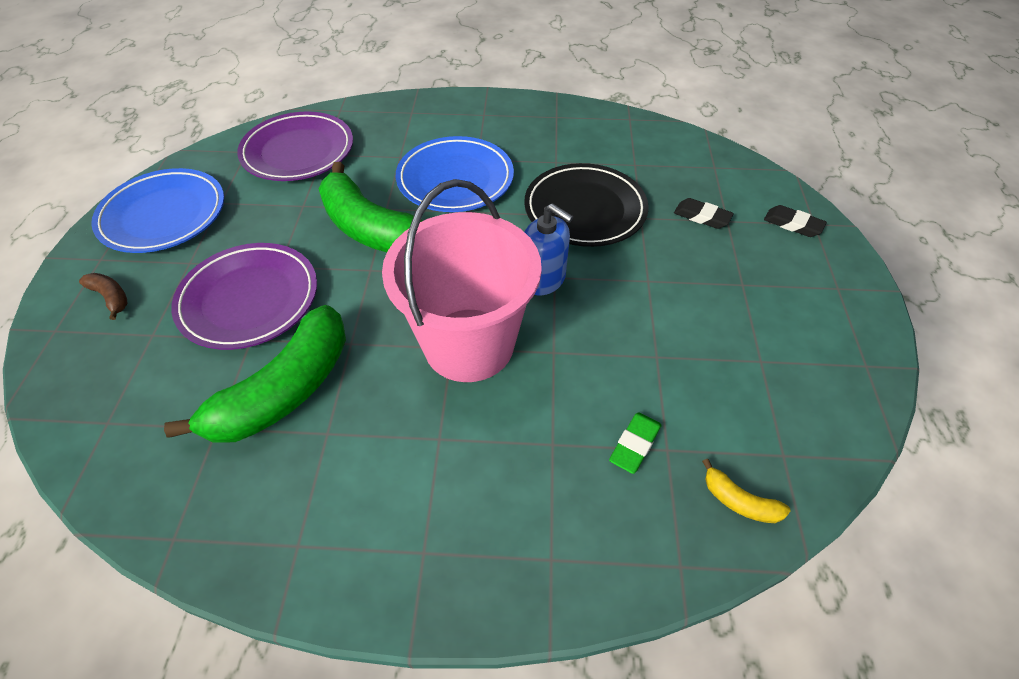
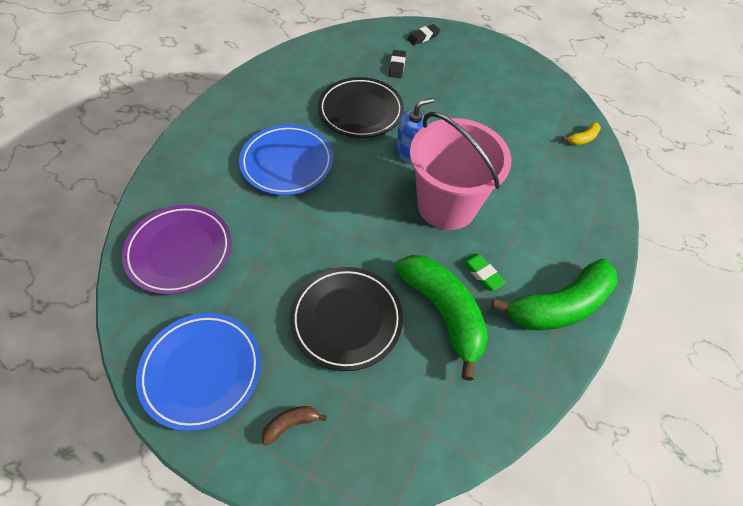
camera: 70 degrees left, 5 degrees up
purple plate [171,243,317,350] -> black plate [290,267,403,371]
green banana [319,162,423,252] -> green banana moved to [491,259,618,330]
green eraser [609,412,661,474] -> green eraser moved to [462,254,506,291]
black eraser [674,198,734,229] -> black eraser turned 45 degrees counterclockwise [389,50,406,78]

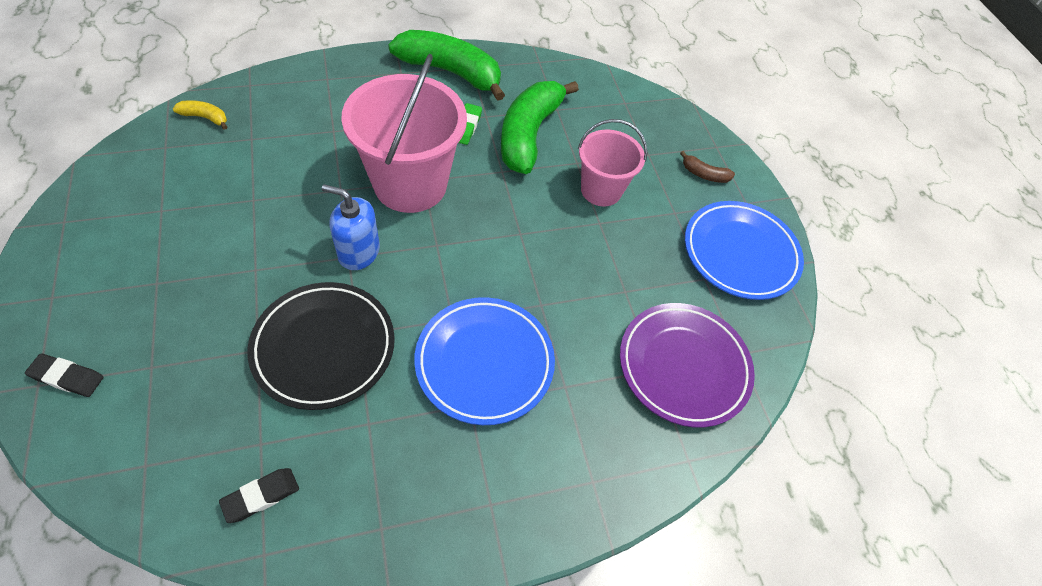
camera: 135 degrees left, 0 degrees up
black plate [290,267,403,371] -> pink bucket [578,119,647,206]
black eraser [389,50,406,78] -> black eraser moved to [219,468,299,523]

